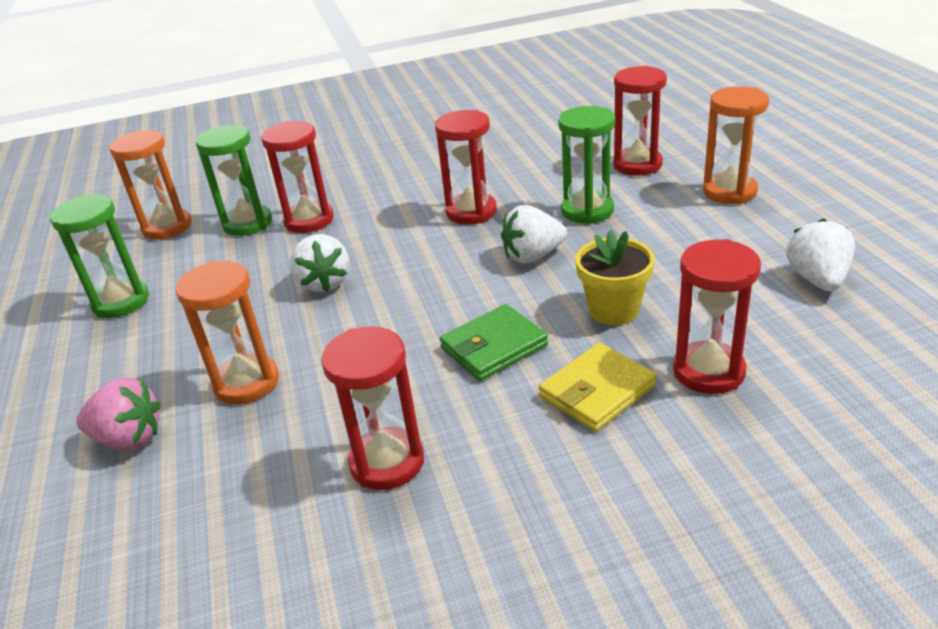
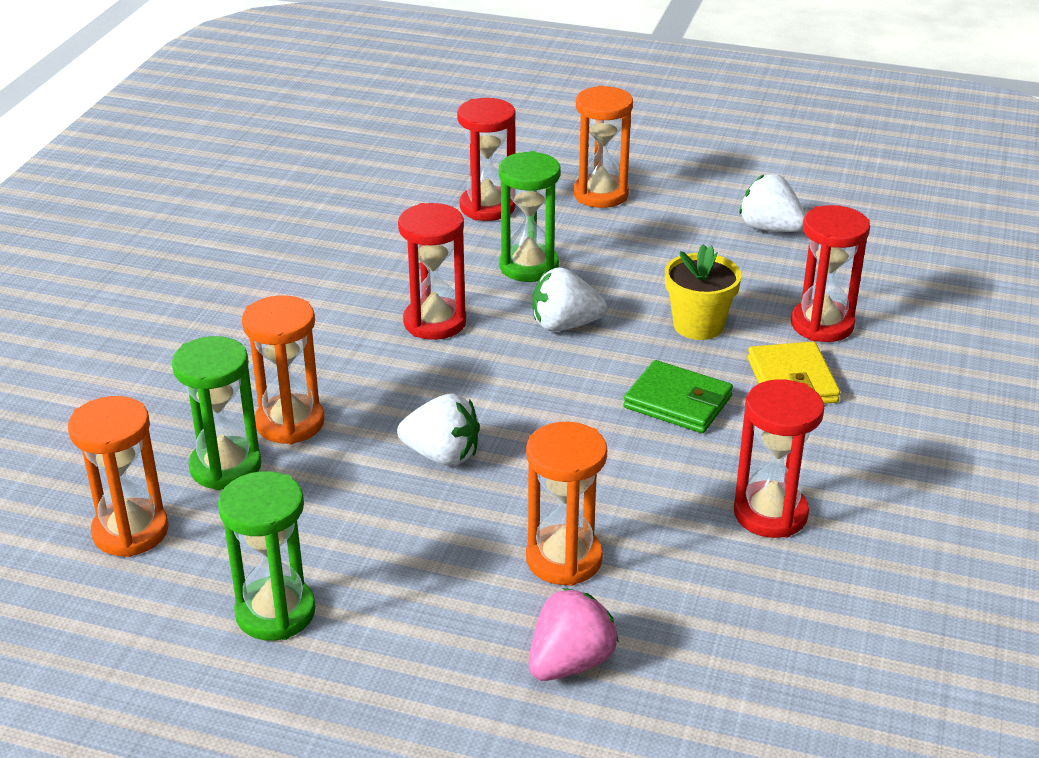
camera: 60 degrees left, 0 degrees up
red hourglass [261,121,334,233] -> orange hourglass [242,295,325,444]
green wallet [440,304,548,381] -> green wallet turned 60 degrees counterclockwise [623,360,733,433]
white strawberry [501,205,567,263] -> white strawberry turned 75 degrees clockwise [532,267,607,332]

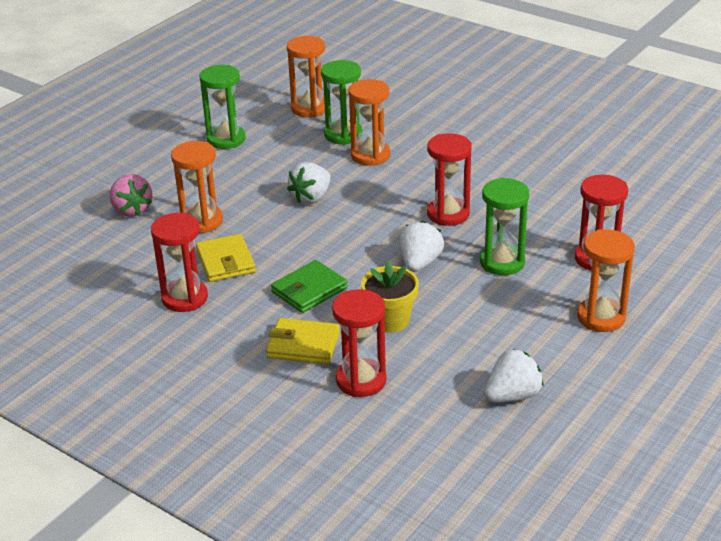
camera: 110 degrees right, 0 degrees up
none -> yellow wallet [196,234,256,282]

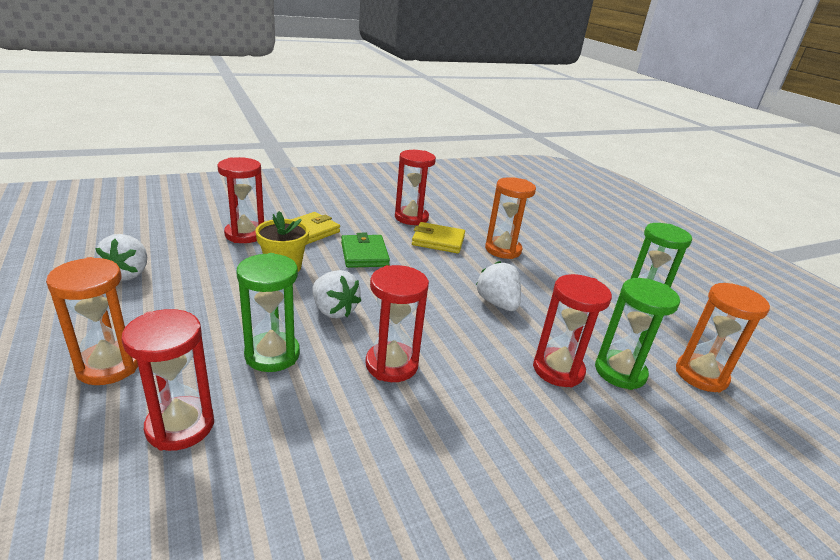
camera: 115 degrees right, 5 degrees down
pink strawberry [110,174,152,217] -> none
orange hourglass [348,79,390,166] -> red hourglass [533,274,612,387]

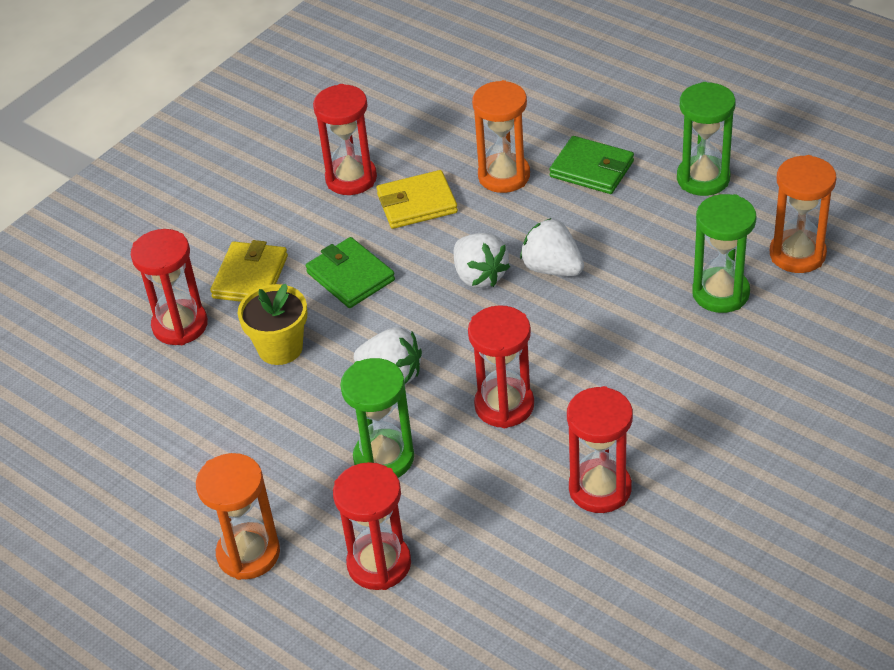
camera: 20 degrees left, 15 degrees up
white strawberry [95,234,147,281] -> white strawberry moved to [454,233,510,288]
red hourglass [533,274,612,387] -> red hourglass moved to [567,386,633,513]
none -> green wallet [549,136,634,194]

